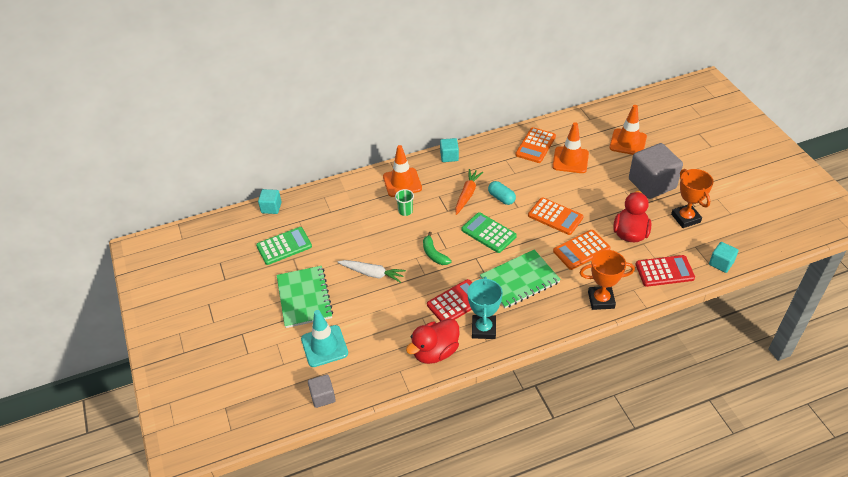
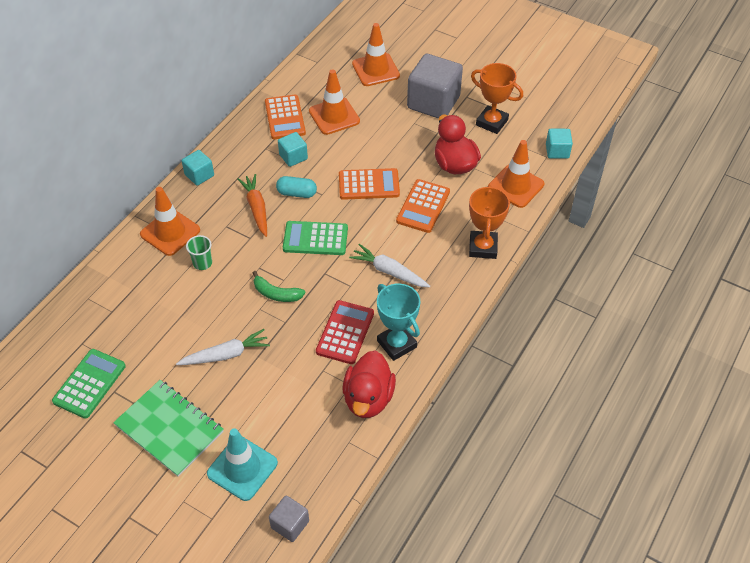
camera: 40 degrees left, 5 degrees up
turquoise cube [258,189,282,214] -> turquoise cube moved to [278,132,308,167]
green notebook [480,249,561,309] -> white carrot [349,244,430,287]
orange trophy [579,250,635,310] -> orange trophy turned 45 degrees counterclockwise [469,185,510,259]
red calculator [636,255,695,287] -> orange traffic cone [488,140,544,208]

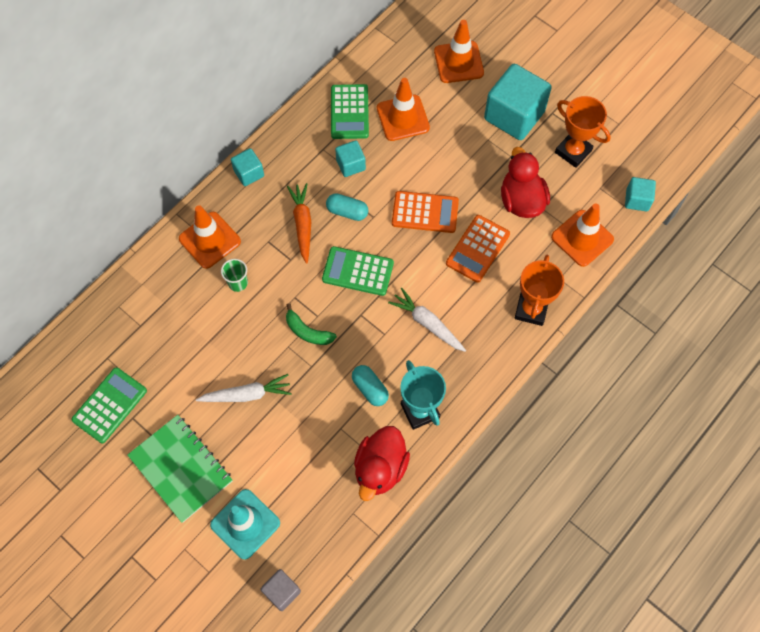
camera: 10 degrees right, 15 degrees up
orange calculator [265,95,306,139] -> green calculator [331,84,369,139]
red calculator [316,300,374,364] -> turquoise capsule [352,365,389,406]
grey cube [407,54,463,119] -> turquoise cube [484,64,552,140]

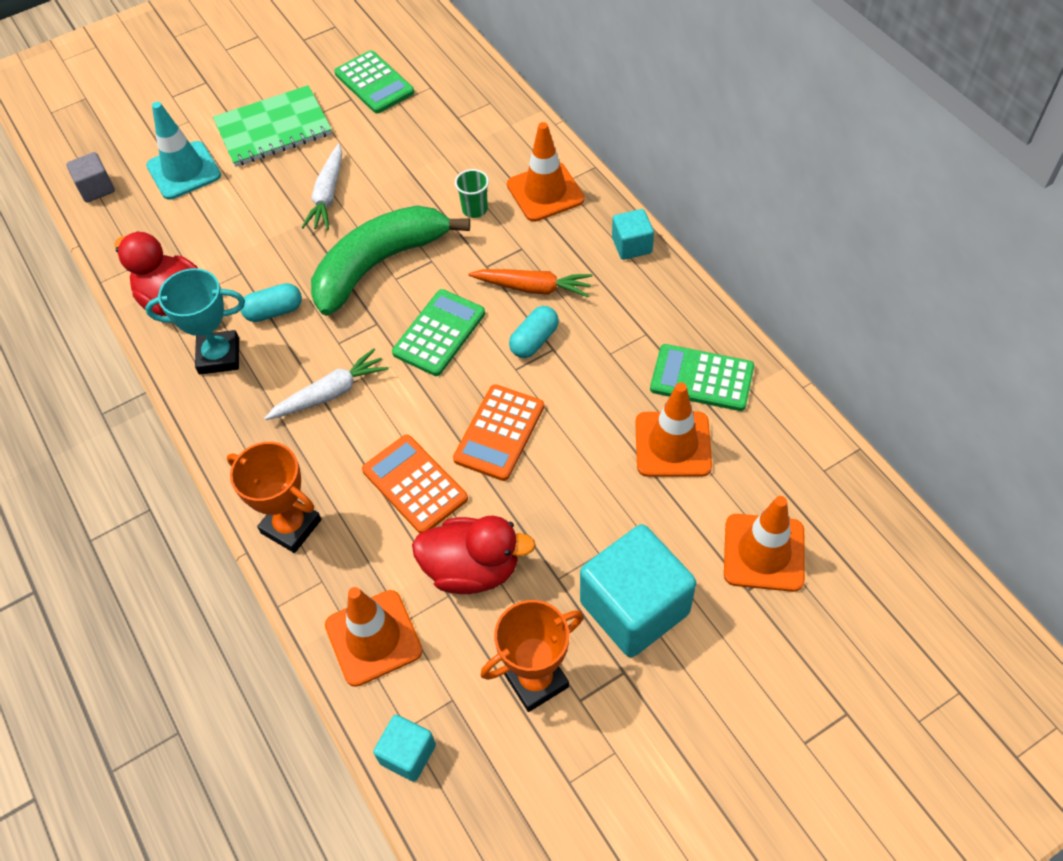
camera: 110 degrees right, 10 degrees down
green banana [286,303,337,345] -> green banana [311,205,470,316], size x2.21
turquoise cube [335,140,366,177] -> none

